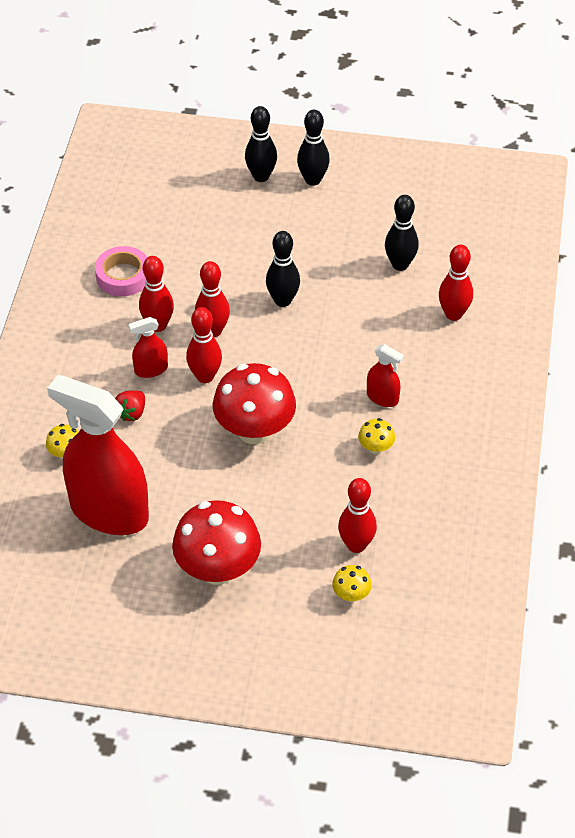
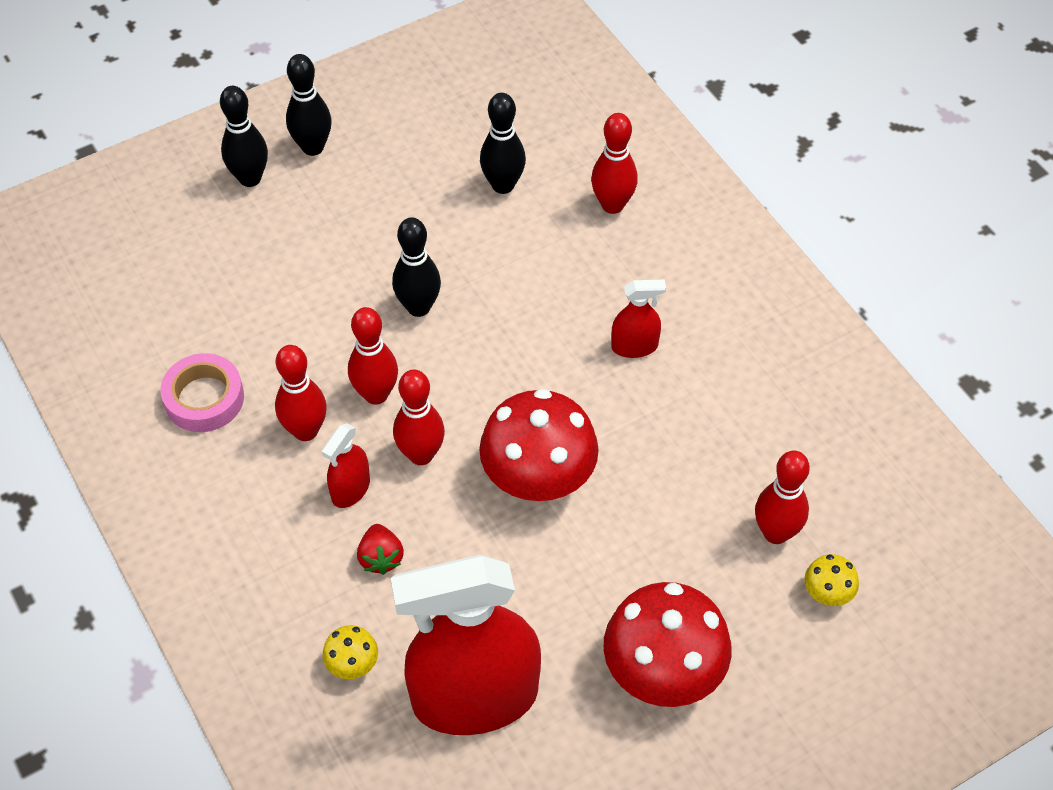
camera: 40 degrees left, 5 degrees up
yellow mushroom [358,418,395,454] -> none

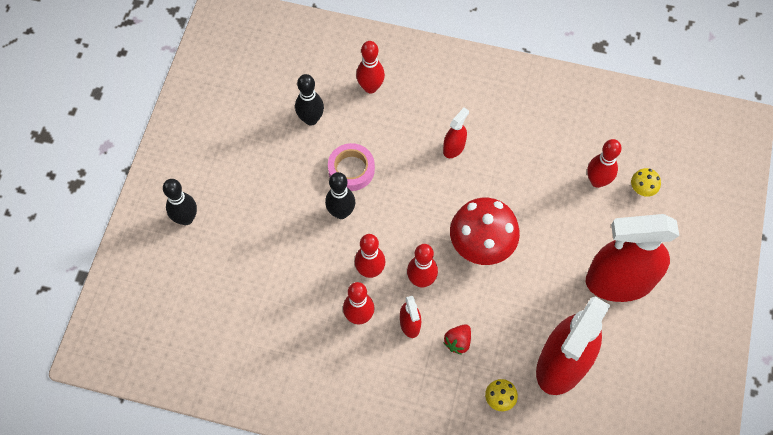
camera: 45 degrees left, 10 degrees up
pink tape [160,353,244,432] -> pink tape moved to [328,143,375,191]
black bowling pin [286,54,332,156] -> none
red strawberry [357,524,404,575] -> red strawberry turned 90 degrees clockwise [443,324,471,355]
red mushroom [603,582,732,707] -> red spray bottle [586,214,680,302]

